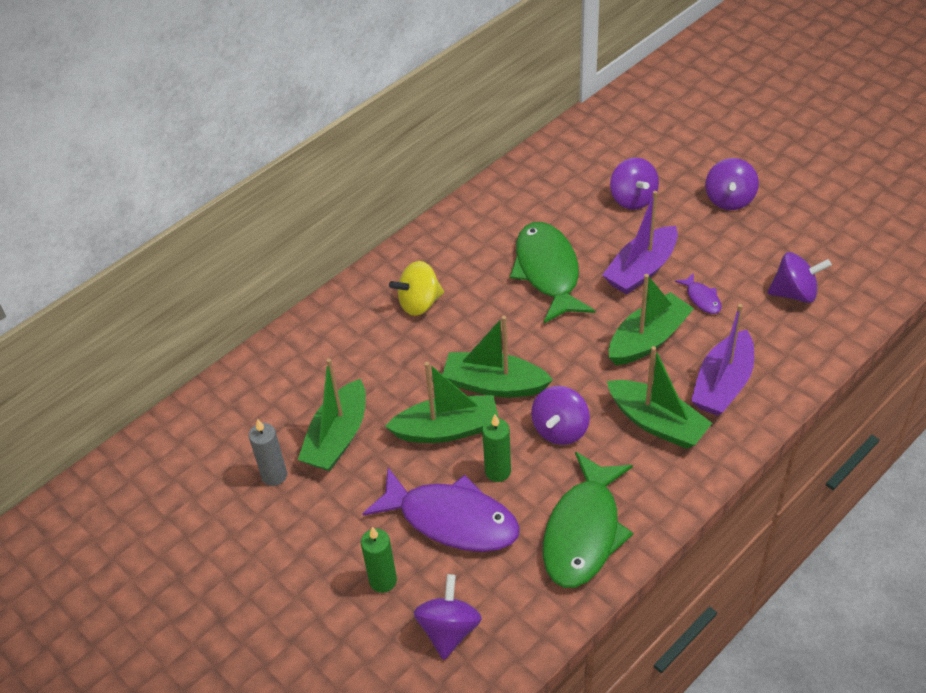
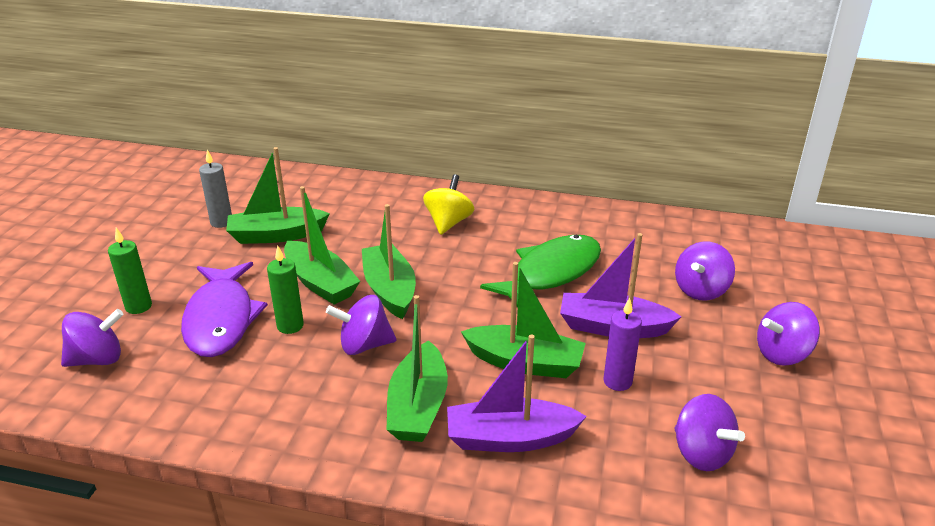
camera: 55 degrees right, 15 degrees down
yellow spinning top [389,261,444,316] -> yellow spinning top turned 75 degrees clockwise [423,174,474,235]
green fish [543,452,633,588] -> none
purple fish [675,273,722,314] -> purple candle [603,297,642,391]

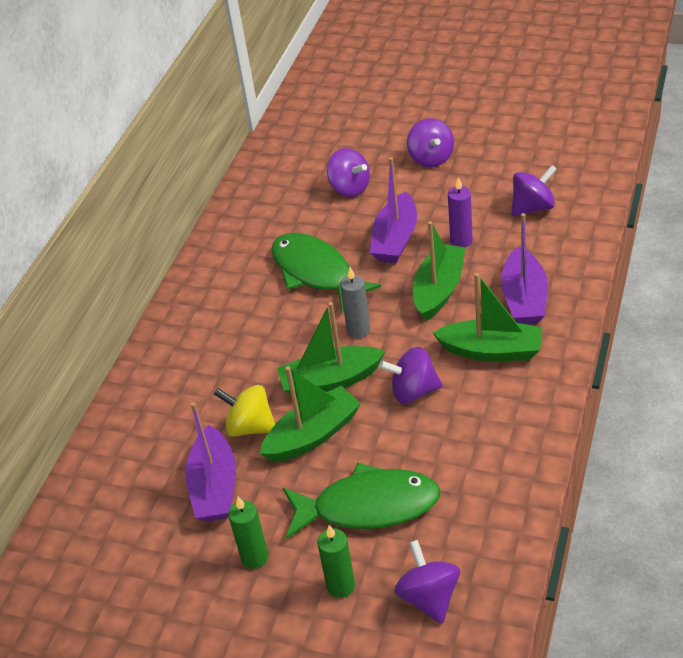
camera: 80 degrees left, 10 degrees up
purple fish [181,262,268,357] -> green fish [283,463,441,539]
grey candle [199,150,232,228] -> grey candle moved to [340,267,370,338]
green boat [226,147,330,244] -> purple boat [185,402,236,522]
green candle [267,245,304,334] -> green candle moved to [228,497,268,569]
purple spinning top [326,295,396,355] -> purple spinning top turned 90 degrees clockwise [379,347,443,404]
yellow spinning top [423,174,474,235] -> yellow spinning top moved to [214,385,275,437]

